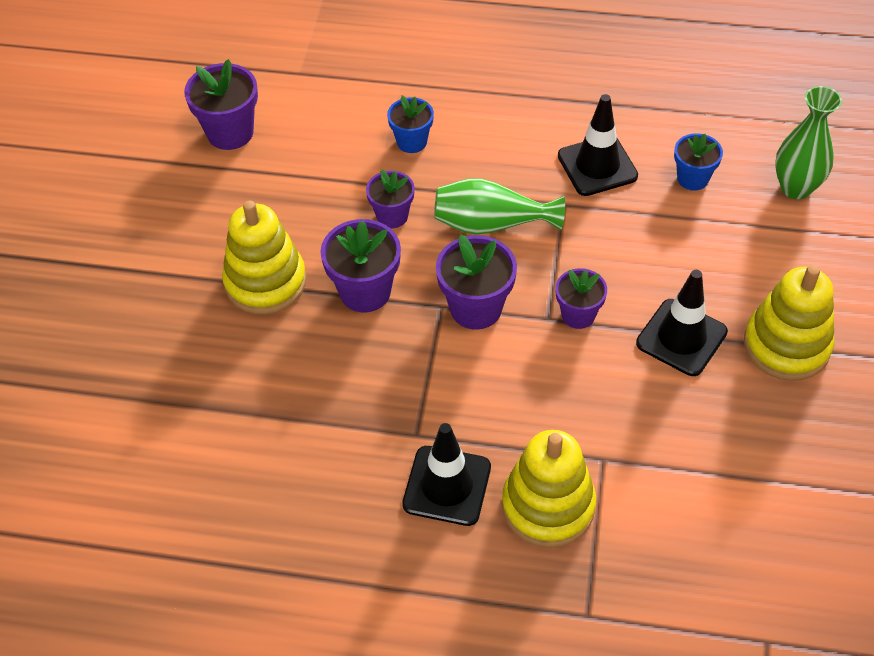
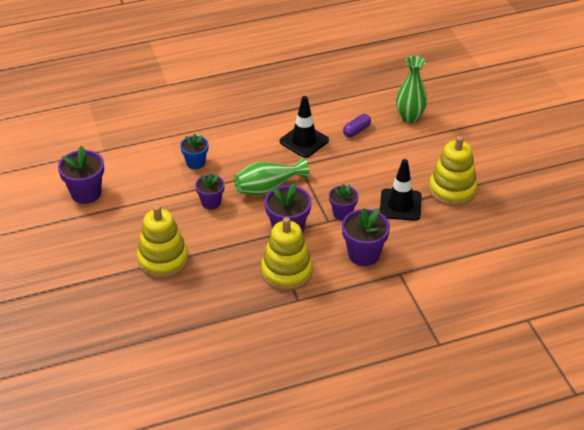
camera: 30 degrees left, 10 degrees down
purple flower pot [320,219,401,313] -> purple flower pot moved to [342,208,390,266]
black traffic cone [402,423,491,526] -> none
yellow stacking toy [502,430,596,548] -> yellow stacking toy moved to [261,217,313,291]
blue flower pot [674,133,723,191] -> purple capsule [343,114,371,137]

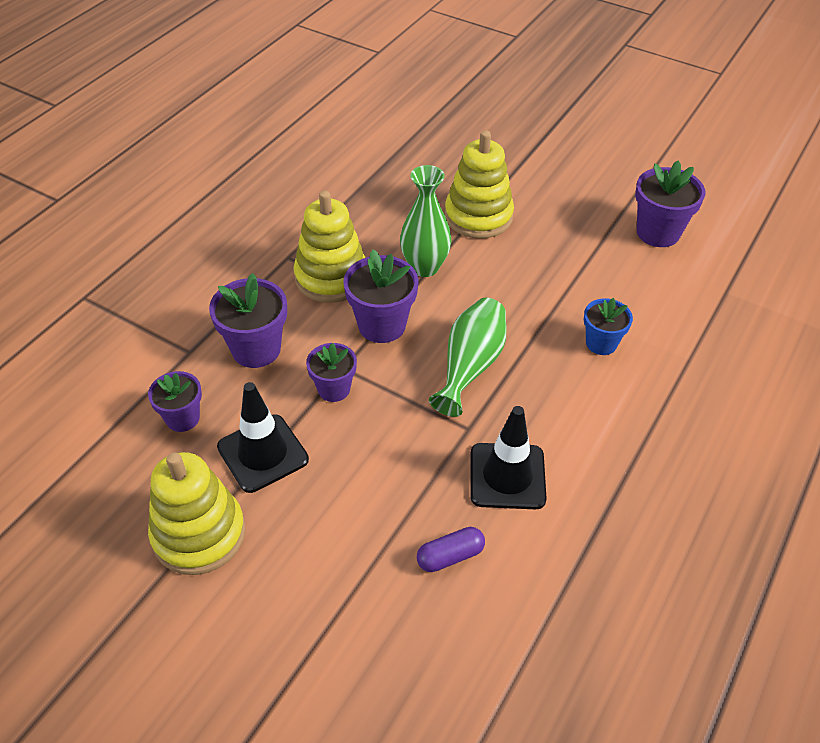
camera: 140 degrees right, 5 degrees up
purple flower pot [195,173,225,210] -> purple flower pot moved to [148,371,202,432]
purple capsule [343,114,371,137] -> purple capsule turned 60 degrees clockwise [417,527,485,572]
green vase [396,56,427,123] -> green vase moved to [400,165,452,277]

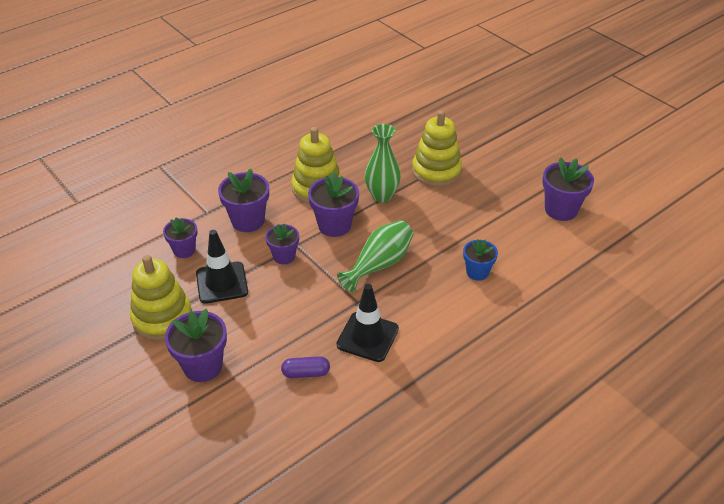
camera: 20 degrees right, 5 degrees down
none -> purple flower pot [165,309,227,382]

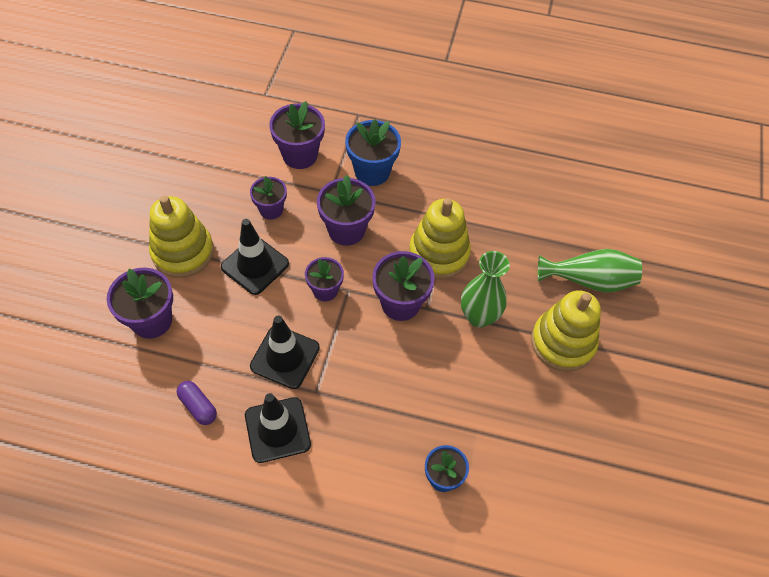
camera: 50 degrees right, 15 degrees up
green vase [337,220,413,292] -> green vase moved to [538,249,642,292]
purple flower pot [542,157,594,221] -> purple flower pot moved to [269,101,325,169]
none -> black traffic cone [250,316,320,389]
none -> blue flower pot [345,119,401,186]

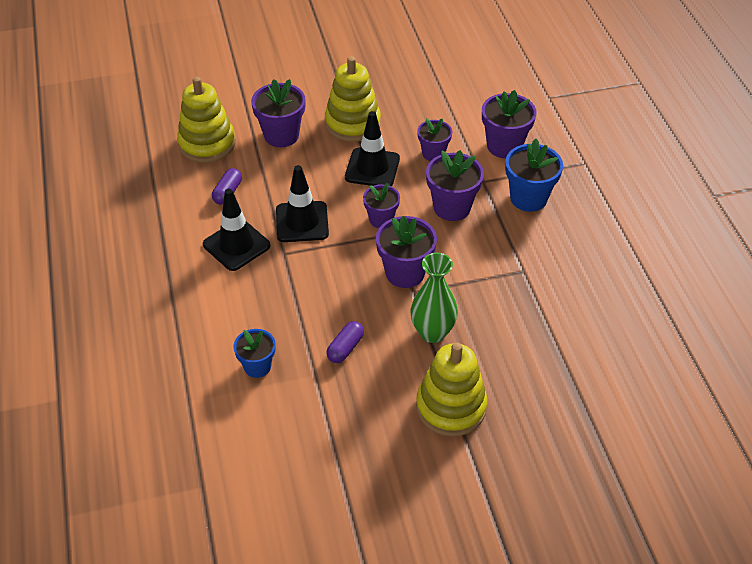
camera: 65 degrees right, 10 degrees down
yellow stacking toy [409,198,471,279] -> yellow stacking toy moved to [177,77,236,163]
green vase [538,249,642,292] -> none
none -> purple capsule [326,321,364,363]

